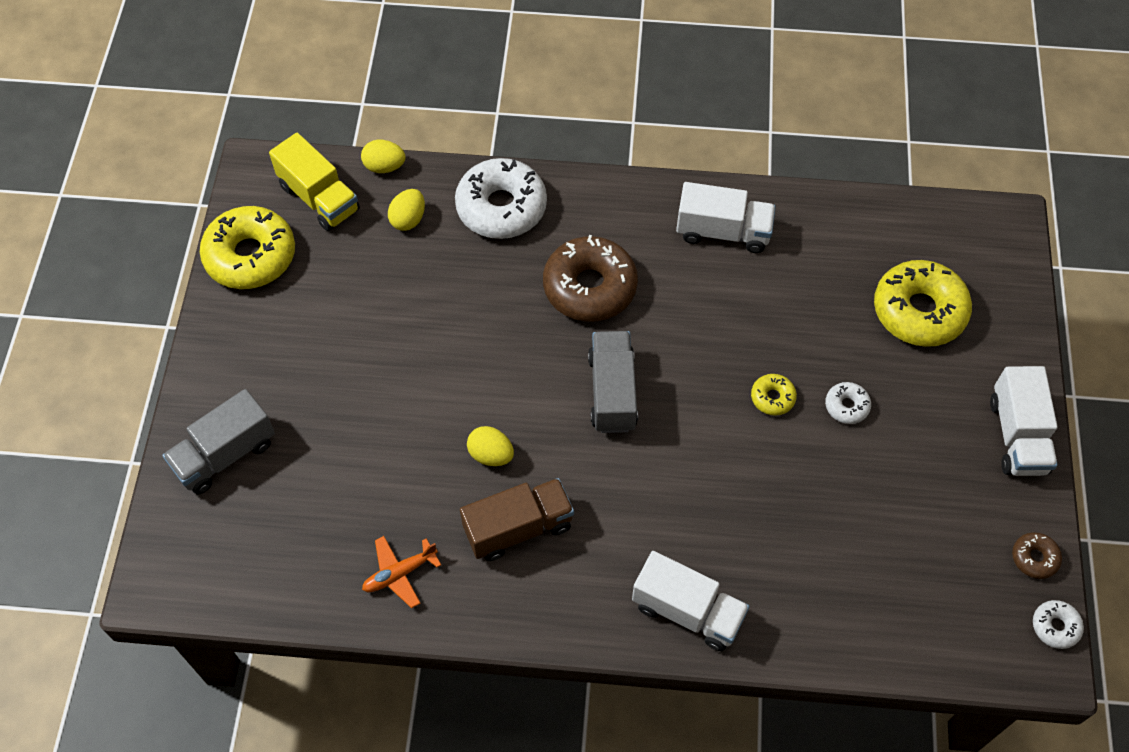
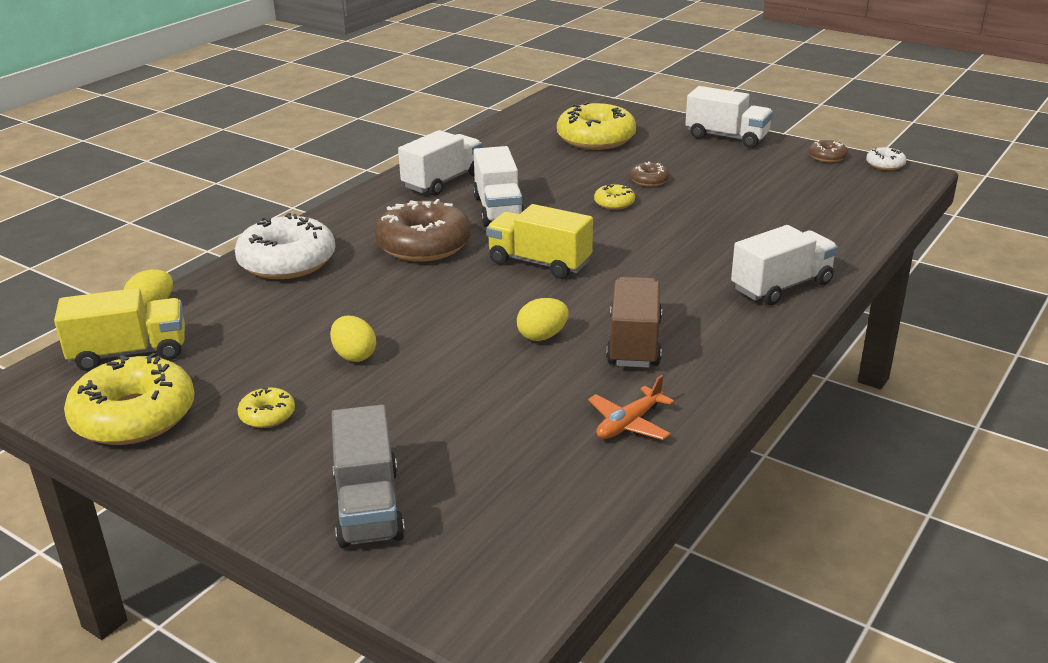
camera: 60 degrees left, 30 degrees down
orange plane [362,536,441,608] -> orange plane turned 45 degrees clockwise [588,375,674,440]
yellow egg [388,189,425,231] -> yellow egg moved to [330,316,376,362]
grey truck [588,331,638,433] -> yellow truck [486,204,593,279]
white donut [825,382,871,424] -> brown donut [630,162,669,187]
none -> yellow donut [237,387,295,428]
none -> white truck [473,146,525,226]

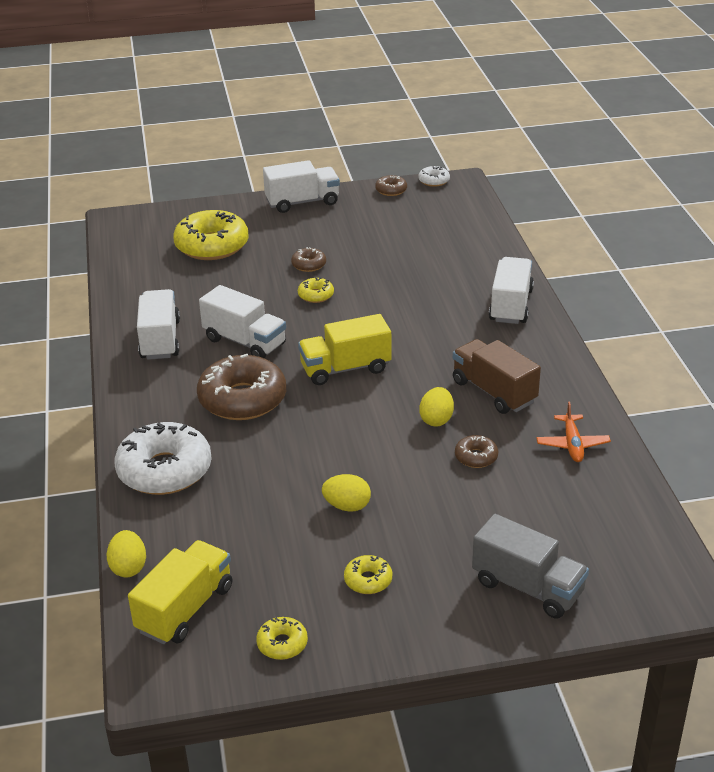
camera: 45 degrees left, 5 degrees up
yellow donut [64,353,195,445] -> yellow donut [256,617,308,660], size x0.46
none -> brown donut [455,435,498,468]

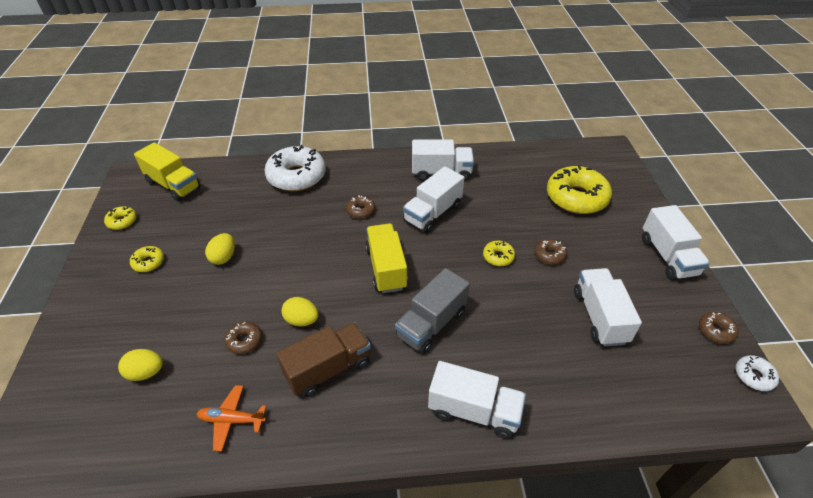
camera: 95 degrees right, 10 degrees up
yellow egg [107,530,146,578] -> yellow egg moved to [118,349,163,381]
brown donut [197,354,286,420] -> brown donut [346,195,375,219], size x0.46
grey truck [472,514,589,619] -> grey truck moved to [395,268,470,354]
none -> white truck [574,268,642,346]

